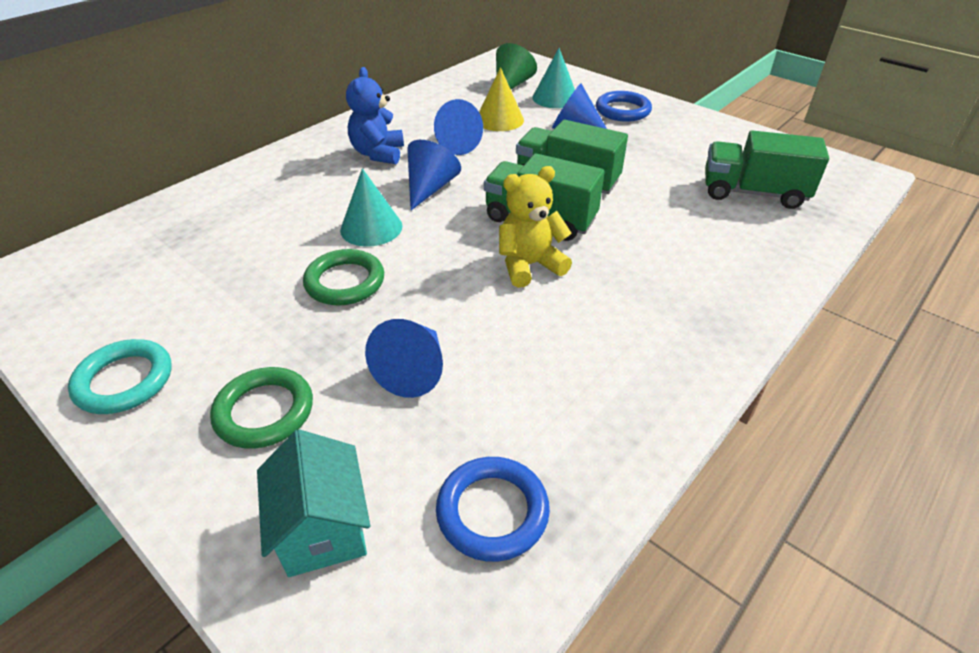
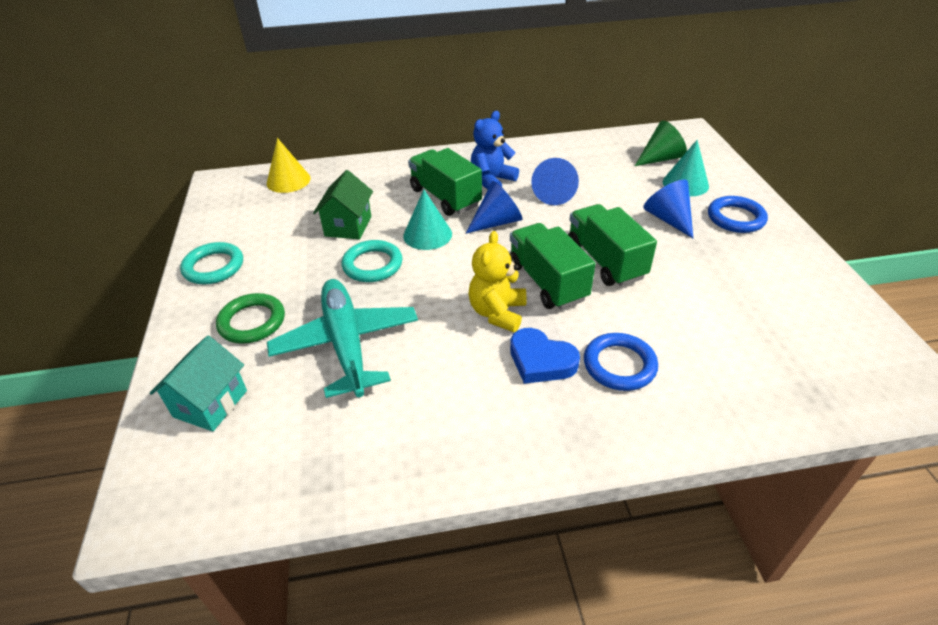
camera: 40 degrees right, 0 degrees up
green ring [303,249,384,305] -> turquoise ring [342,240,403,282]
blue cone [365,319,443,398] -> turquoise plane [267,279,418,398]
blue ring [436,457,550,562] -> blue ring moved to [584,333,658,391]
yellow cone [479,67,524,131] -> yellow cone moved to [267,138,310,193]
yellow teddy bear [499,166,572,288] -> yellow teddy bear turned 90 degrees counterclockwise [468,231,526,332]
green truck [705,130,829,209] -> green truck moved to [408,148,482,216]
none -> green house [313,170,373,239]
none -> blue heart [510,328,580,384]

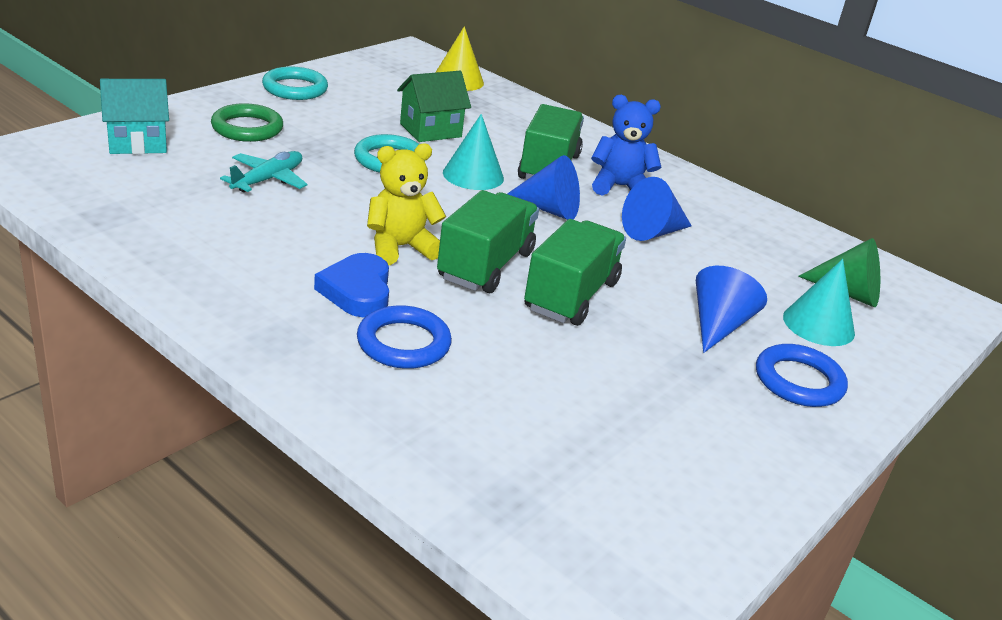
camera: 45 degrees right, 10 degrees down
turquoise plane [267,279,418,398] -> turquoise plane [220,151,308,192], size x0.55

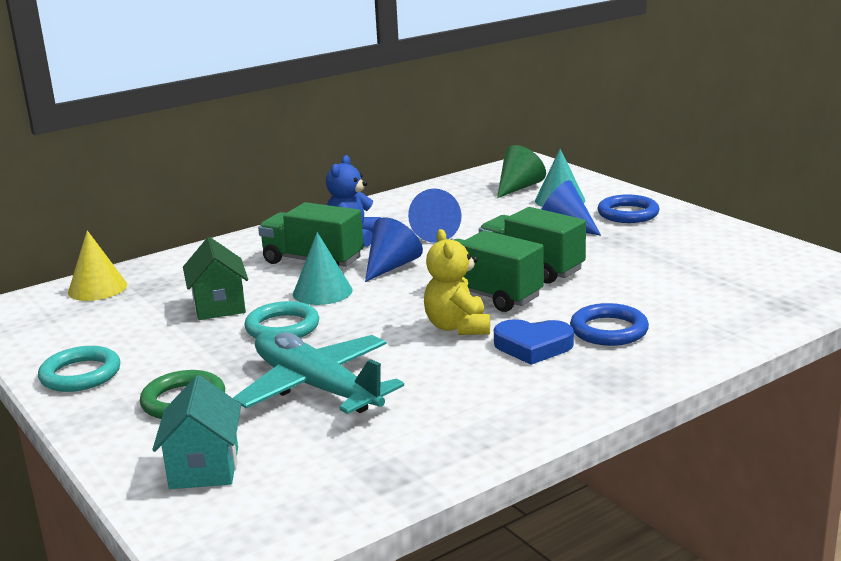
camera: 70 degrees left, 10 degrees down
turquoise plane [220,151,308,192] -> turquoise plane [233,332,404,414], size x1.80

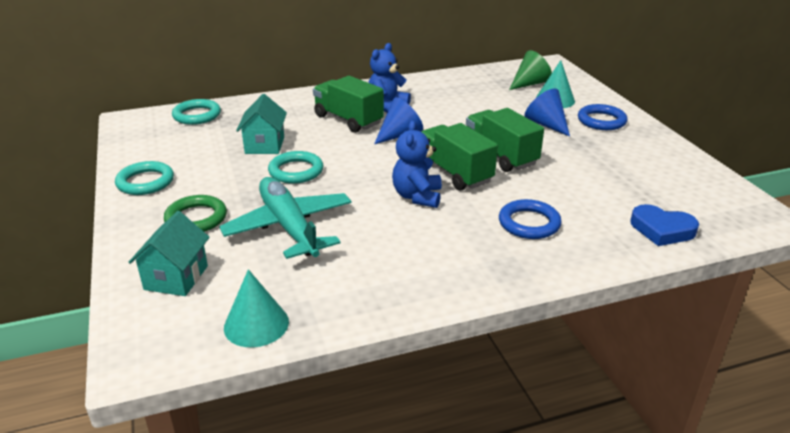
camera: 15 degrees right, 10 degrees up
yellow cone [68,230,127,301] -> turquoise ring [172,99,221,125]
green house [183,237,248,320] -> turquoise house [236,94,287,154]
turquoise cone [293,232,353,305] -> turquoise cone moved to [224,269,289,348]
blue cone [408,189,462,243] -> none
yellow teddy bear [424,229,490,335] -> blue teddy bear [392,121,442,208]
blue heart [494,319,574,365] -> blue heart moved to [630,204,699,246]

